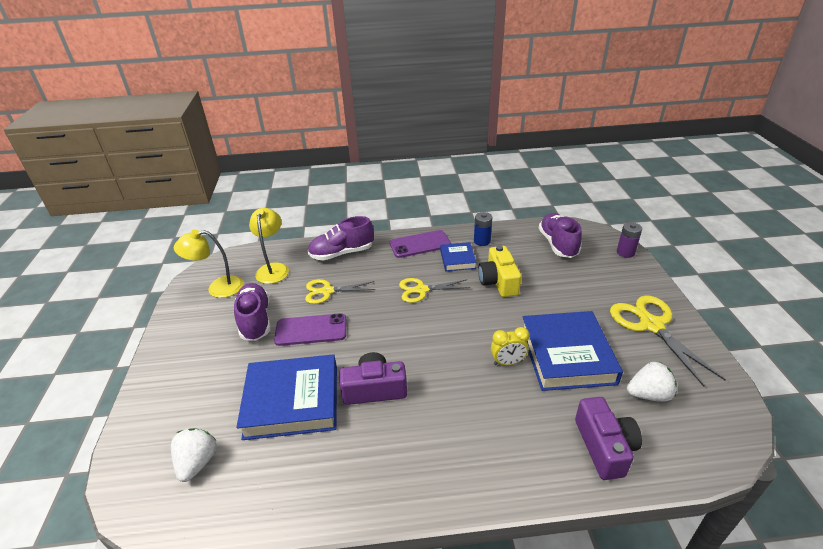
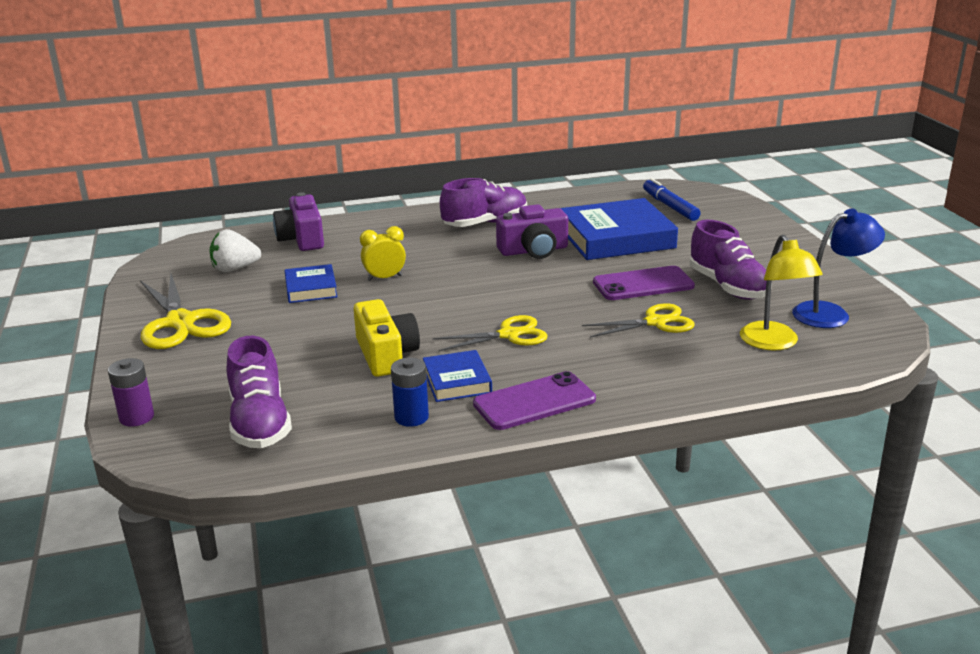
camera: 170 degrees right, 10 degrees down
white strawberry [171,428,217,482] -> blue marker [643,178,701,221]
yellow lamp [174,230,243,298] -> blue lamp [792,209,885,328]
purple shoe [307,216,374,260] -> purple shoe moved to [440,178,527,227]
blue book [523,311,623,391] -> blue book [284,264,338,303], size x0.52

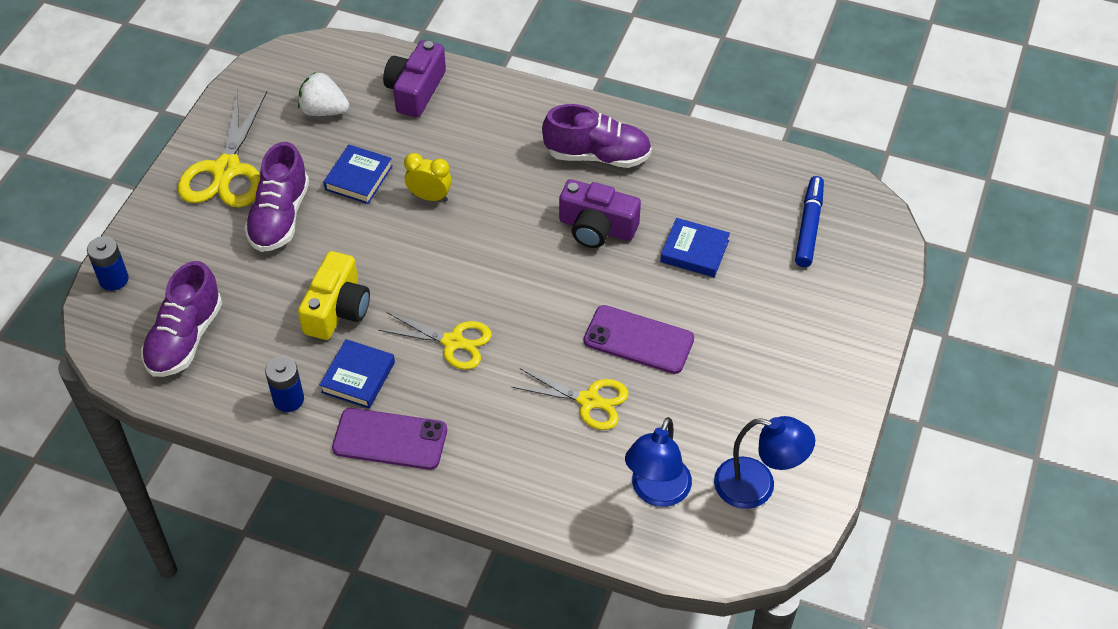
camera: 35 degrees right, 25 degrees up
purple battery [108,358,154,427] -> blue battery [87,236,129,291]
blue book [560,198,678,260] -> blue book [660,218,730,277], size x0.52
purple shoe [690,220,772,300] -> purple shoe moved to [244,142,309,252]
yellow lamp [740,234,823,351] -> blue lamp [625,417,692,507]

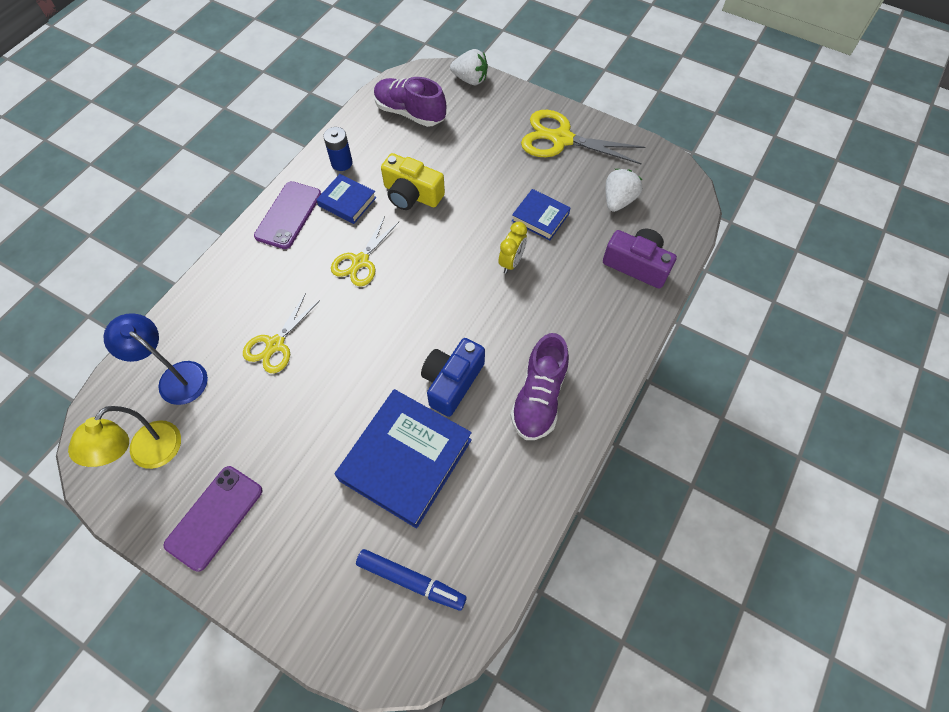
camera: 100 degrees right, 10 degrees up
blue battery [87,236,129,291] -> white strawberry [450,49,488,85]
purple shoe [244,142,309,252] -> none
purple camera [559,179,641,248] -> blue camera [421,338,485,417]
purple phone [584,305,694,374] -> purple phone moved to [164,466,262,572]
blue book [660,218,730,277] -> blue book [335,389,472,529], size x1.92
blue lamp [714,416,815,509] -> yellow lamp [68,406,181,469]

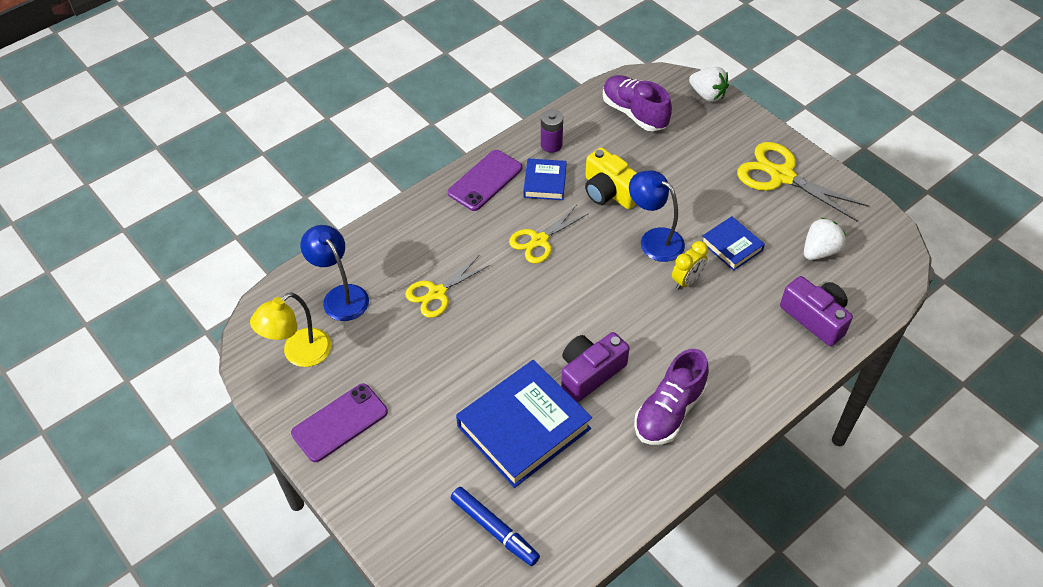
camera: 20 degrees right, 10 degrees down
blue book [316,174,376,224] -> blue book turned 45 degrees clockwise [523,158,567,200]
blue battery [323,127,353,171] -> purple battery [541,110,563,153]
blue camera [421,338,485,417] -> purple camera [561,332,629,402]
none -> blue lamp [629,170,685,262]

